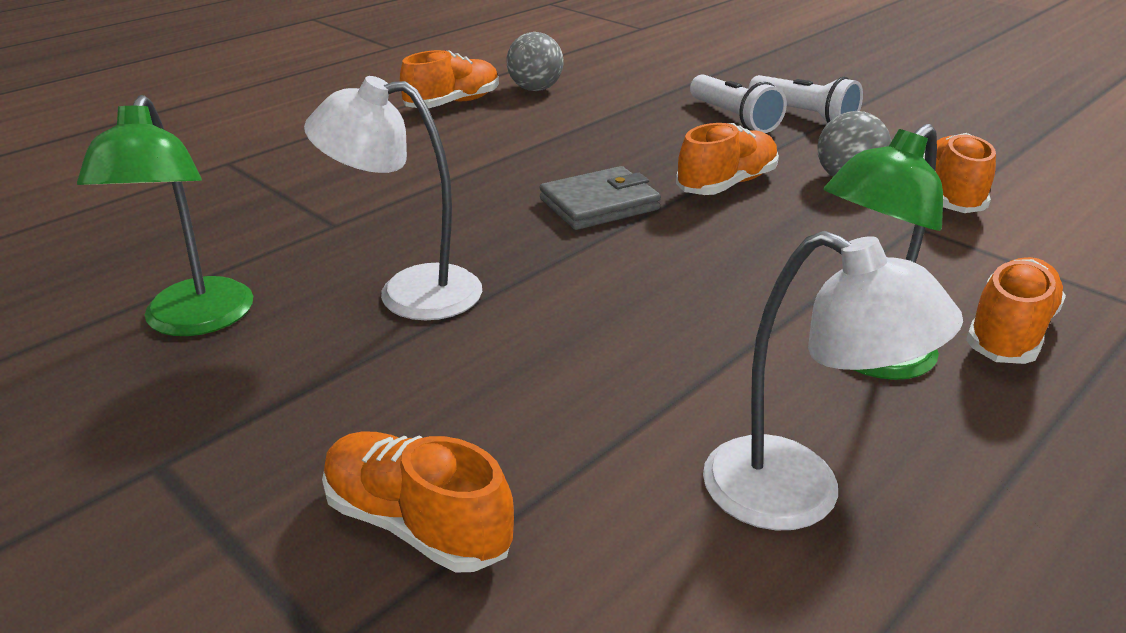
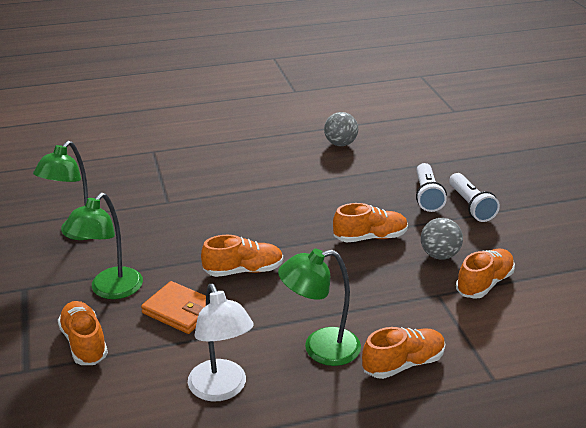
camera: 30 degrees right, 0 degrees up
white lamp [304,76,482,320] -> none
orange shoe [400,50,499,108] -> orange shoe moved to [201,235,283,277]
grey wallet [540,166,661,230] -> none
none -> green lamp [63,193,143,299]
none -> orange wallet [141,281,206,334]

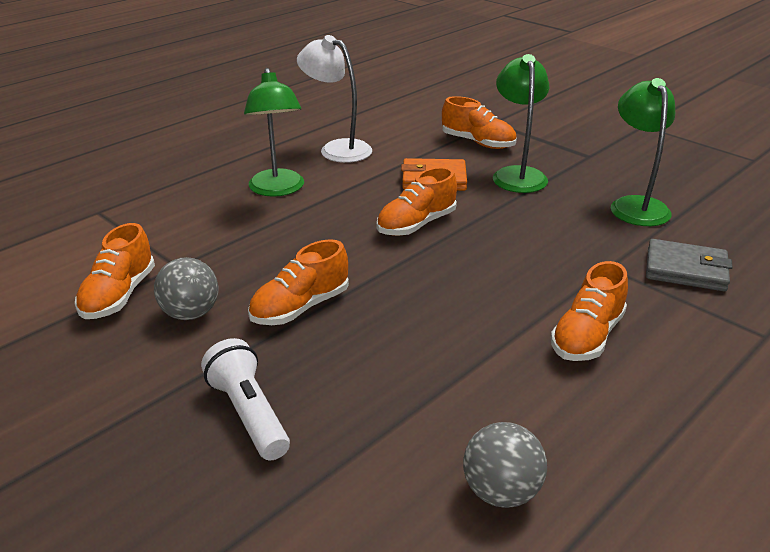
camera: 150 degrees right, 0 degrees up
green lamp [278,249,361,366] -> green lamp turned 120 degrees clockwise [244,68,304,197]
orange shoe [362,327,446,379] -> orange shoe moved to [551,261,628,361]
white flashlight [449,173,500,222] -> none
none -> grey wallet [646,239,733,291]

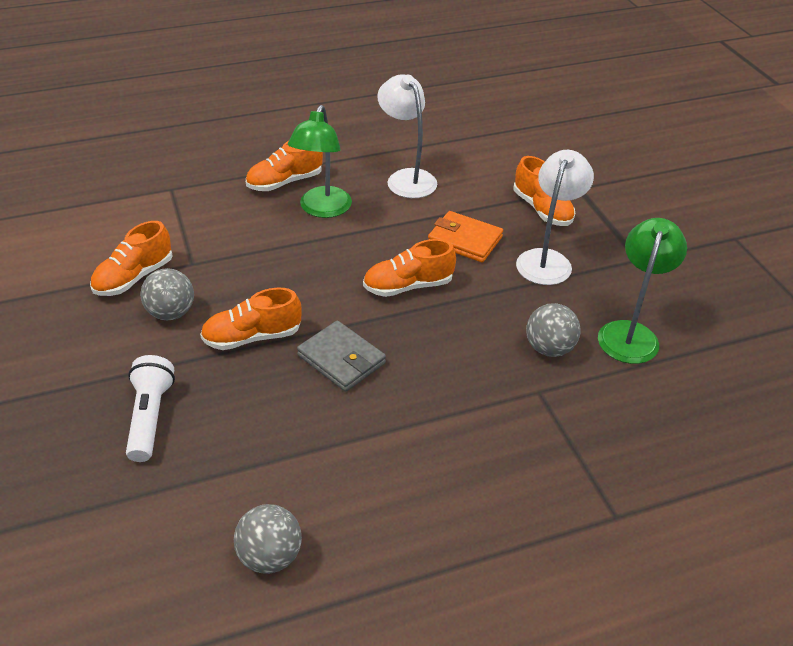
camera: 25 degrees right, 10 degrees up
green lamp [493,54,549,193] -> white lamp [516,150,594,285]
orange shoe [551,261,628,361] -> orange shoe moved to [246,141,323,191]
grey wallet [646,239,733,291] -> grey wallet moved to [297,321,386,392]
none -> grey ball [526,303,581,357]

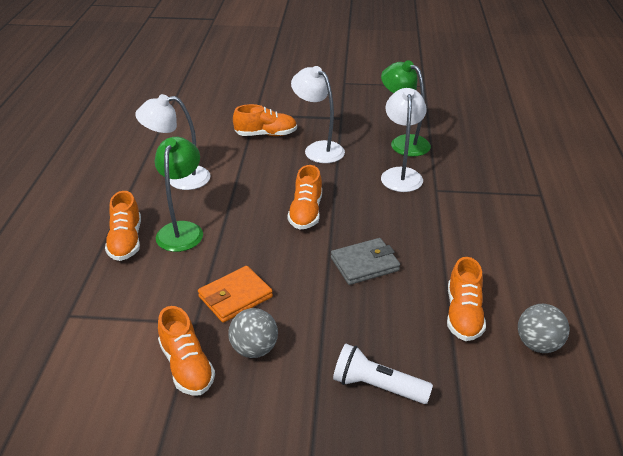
camera: 65 degrees left, 5 degrees down
orange shoe [200,288,302,350] -> orange shoe moved to [447,257,486,341]
green lamp [288,105,352,218] -> green lamp turned 120 degrees counterclockwise [155,137,203,252]
orange wallet [428,211,503,263] -> orange wallet moved to [198,266,273,323]
grey ball [526,303,581,357] -> white lamp [381,88,427,192]

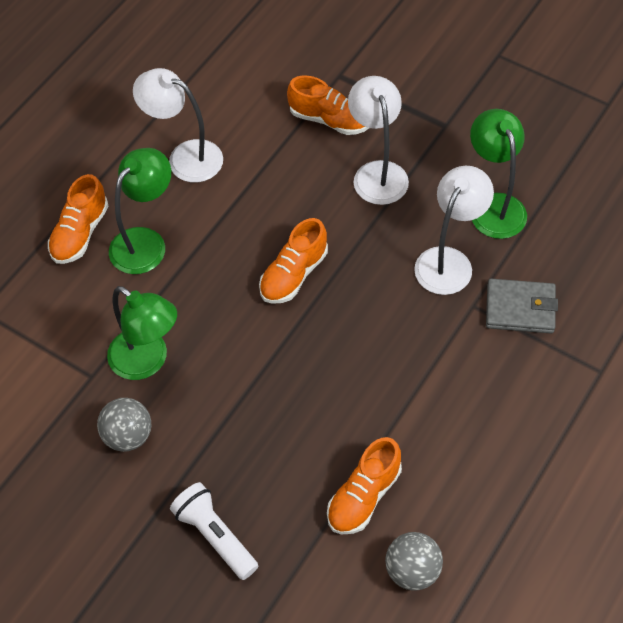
camera: 30 degrees right, 20 degrees up
orange shoe [158,306,215,396] -> none
orange wallet [198,266,273,323] -> green lamp [107,286,177,380]
grey wallet [331,238,400,285] -> grey wallet moved to [486,279,558,334]

